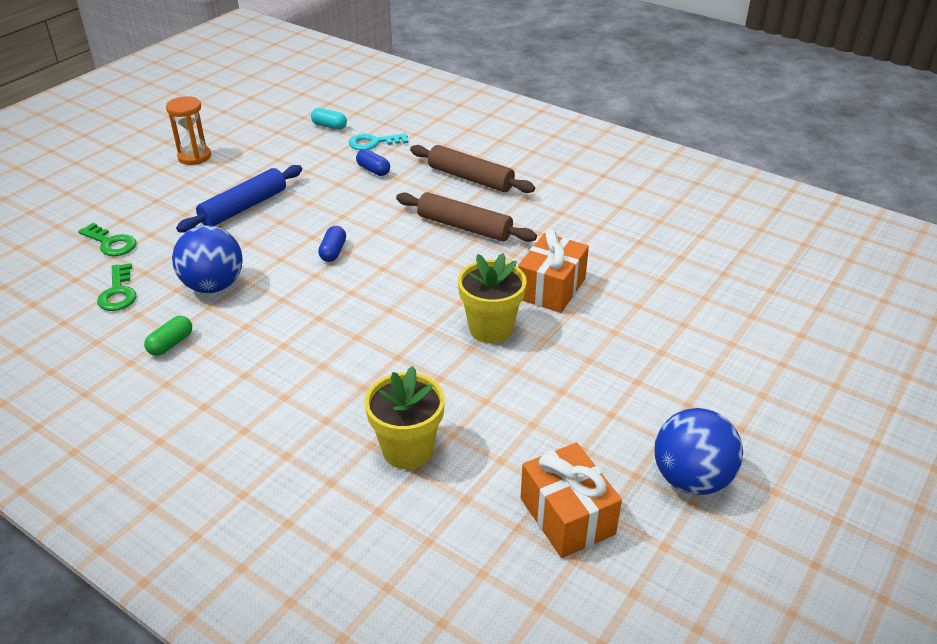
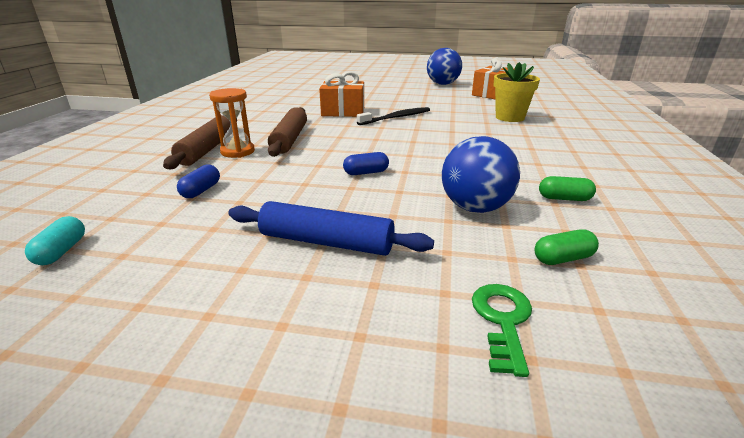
camera: 115 degrees left, 10 degrees down
green key [97,263,136,311] -> green capsule [535,229,599,265]
orange hourglass [166,96,211,165] -> orange hourglass moved to [209,88,255,158]
turquoise key [349,133,408,150] -> none
yellow flower pot [458,253,527,343] -> black toothbrush [357,107,430,125]

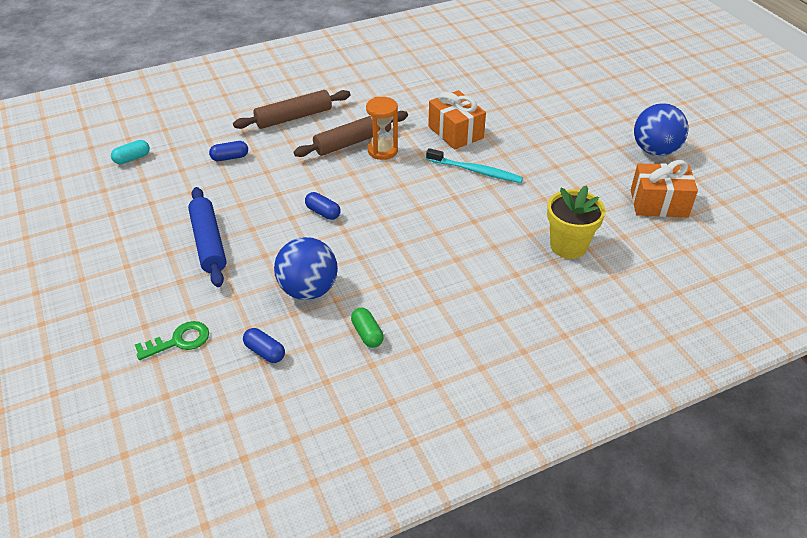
camera: 55 degrees right, 15 degrees up
orange hourglass [209,88,255,158] -> orange hourglass moved to [366,97,398,160]
black toothbrush [357,107,430,125] -> turquoise toothbrush [426,148,523,183]
green capsule [535,229,599,265] -> blue capsule [243,328,285,363]

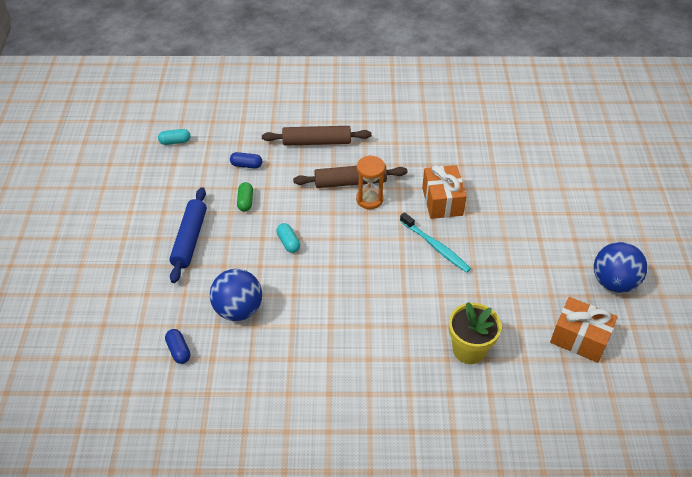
camera: 25 degrees right, 5 degrees up
green key [135,321,209,360] -> none
blue capsule [305,192,341,220] -> turquoise capsule [276,223,300,253]
green capsule [351,308,384,348] -> green capsule moved to [237,182,253,212]

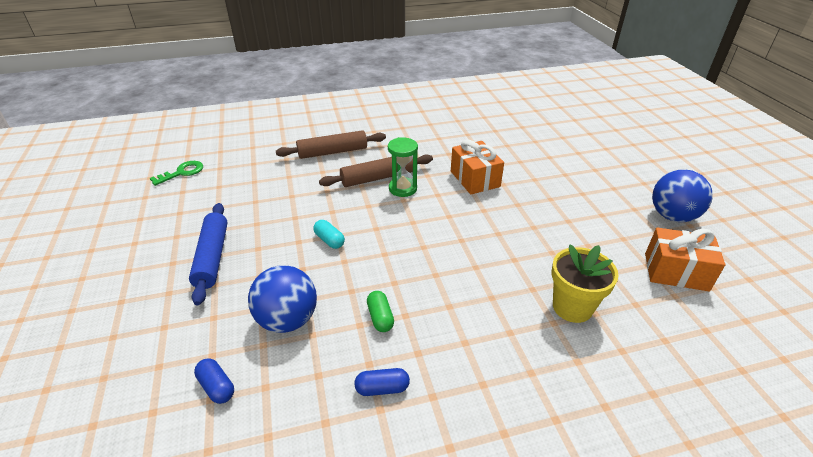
camera: 15 degrees left, 10 degrees down
turquoise capsule [158,129,191,145] -> green key [150,161,203,186]
blue capsule [230,152,262,169] -> blue capsule moved to [354,368,410,396]
green capsule [237,182,253,212] -> green capsule moved to [367,291,394,332]
orange hourglass [356,155,385,209] -> green hourglass [388,137,418,197]
turquoise toothbrush [400,212,471,273] -> none

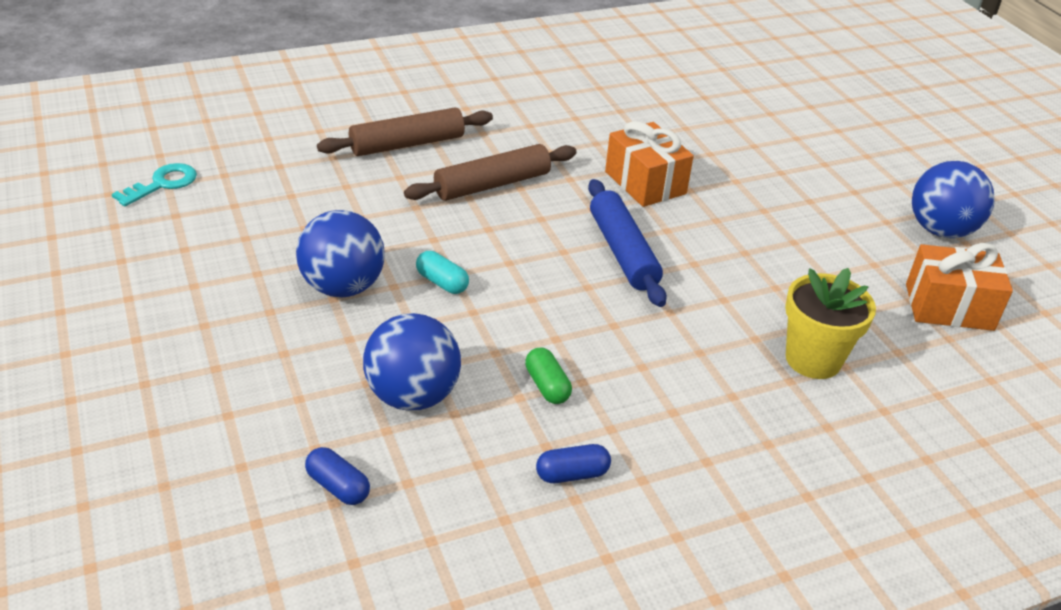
camera: 10 degrees left, 0 degrees up
green key [150,161,203,186] -> turquoise key [112,163,197,206]
blue rolling pin [189,203,228,305] -> blue rolling pin moved to [588,179,667,307]
green hourglass [388,137,418,197] -> none
none -> blue ball [296,210,385,297]

